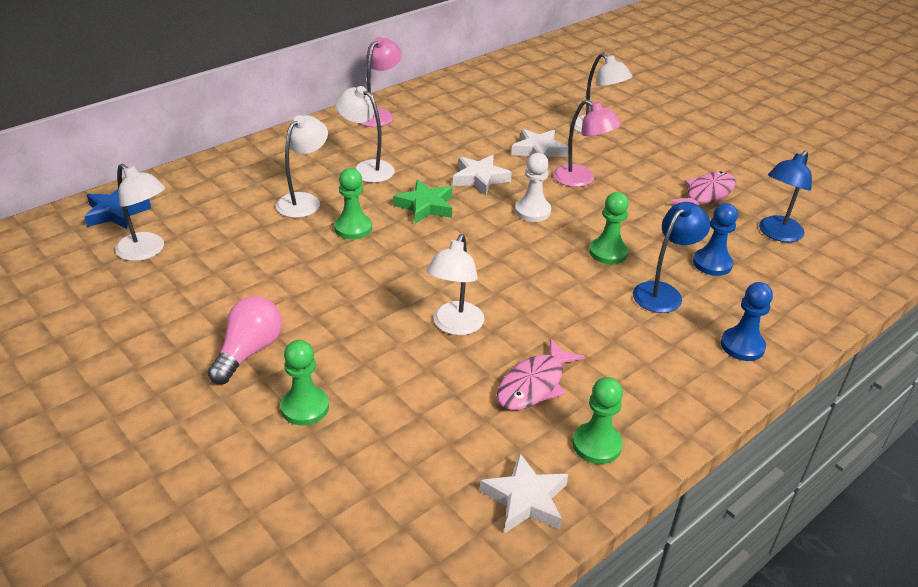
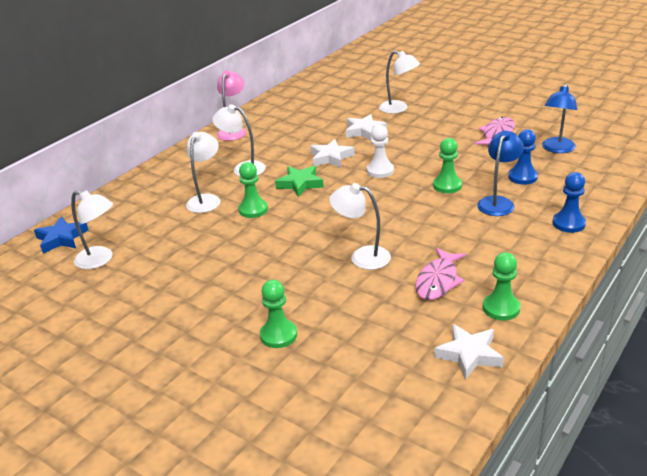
camera: 10 degrees left, 5 degrees down
pink light bulb [208,296,282,384] -> none
white lamp [427,234,484,335] -> white lamp turned 105 degrees clockwise [329,183,391,270]
pink lamp [553,99,621,187] -> none

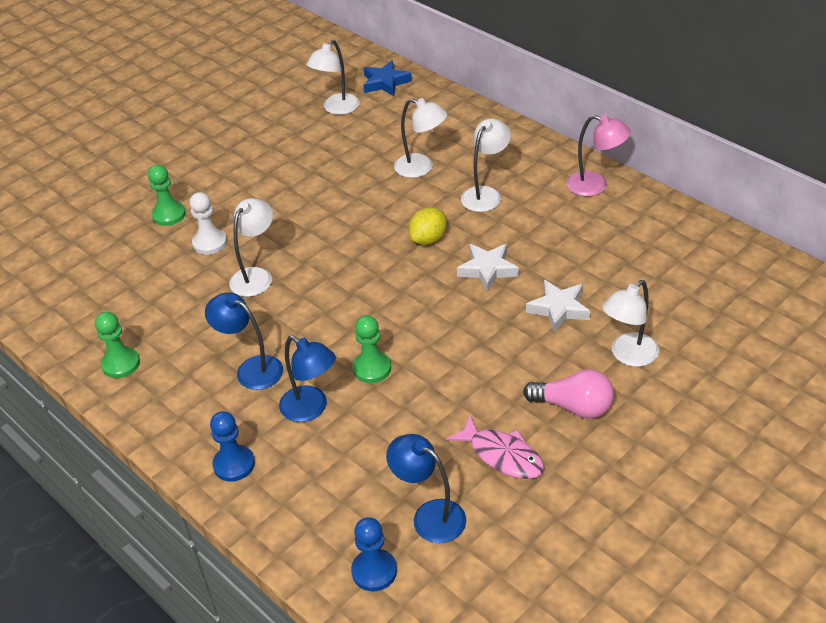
camera: 100 degrees right, 10 degrees up
green pawn [238,162,268,218] -> none
green star [275,166,324,197] -> yellow lemon [409,207,447,245]
white pawn [367,125,394,178] -> white pawn moved to [190,192,227,255]
pink fish [415,248,466,300] -> none
white star [434,324,504,380] -> none
blue pawn [508,129,538,185] -> blue pawn moved to [351,517,397,591]
none -> blue lamp [205,292,283,390]
none -> pink light bulb [523,369,614,419]

